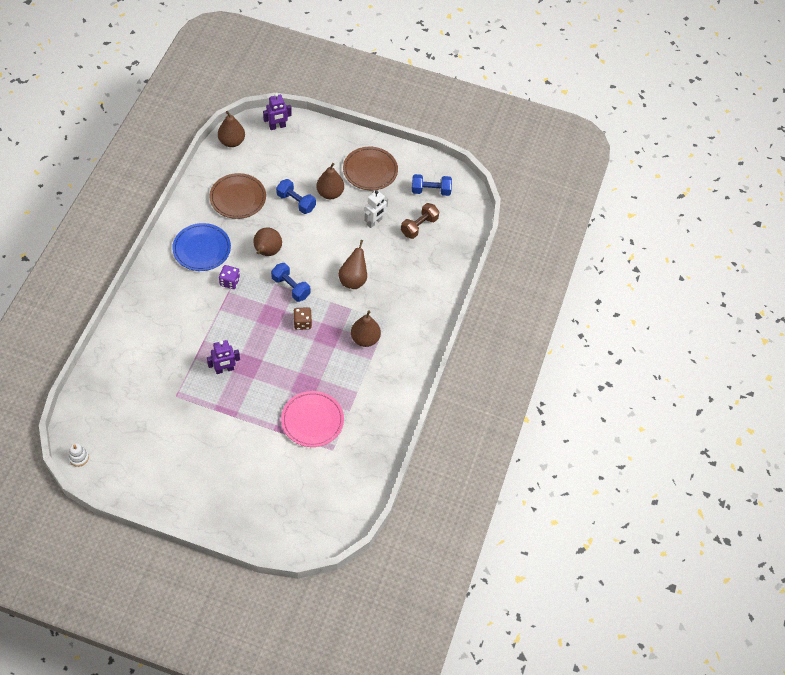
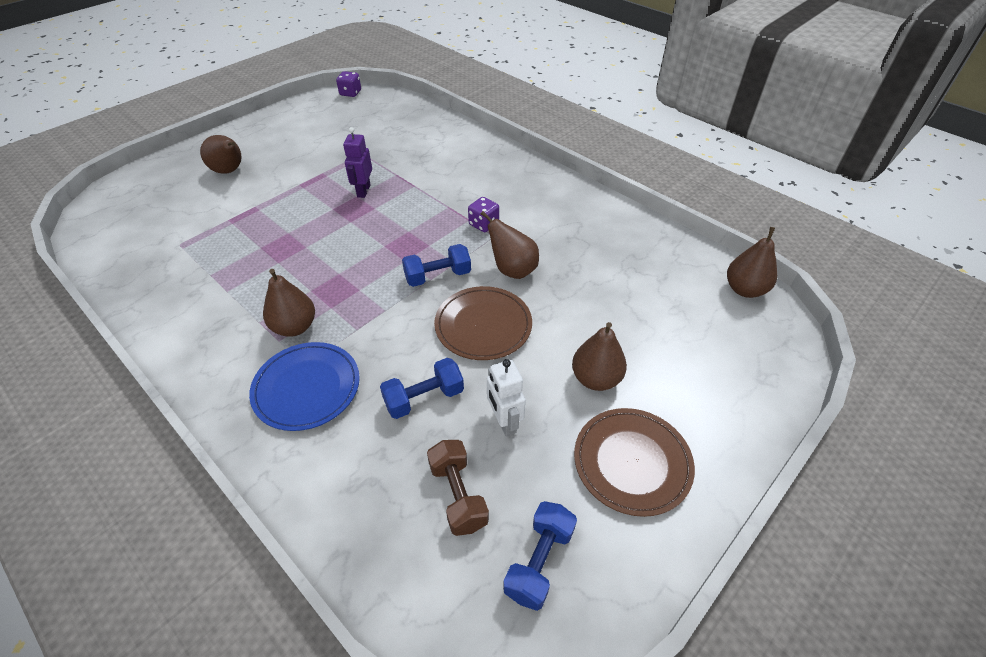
camera: 120 degrees right, 10 degrees down
white stacking toy [68,443,89,467] -> purple dice [336,71,361,97]
blue plate [172,223,231,271] -> blue plate moved to [249,342,360,431]
brown plate [210,173,266,219] -> brown plate moved to [434,286,532,360]
purple robot [263,93,292,130] -> none
blue dumbbell [276,179,316,214] -> blue dumbbell moved to [380,358,464,419]
pink plate [281,391,344,447] -> none
brown dice [293,307,312,330] -> none
brown pear [338,240,367,289] -> brown pear moved to [200,135,242,174]

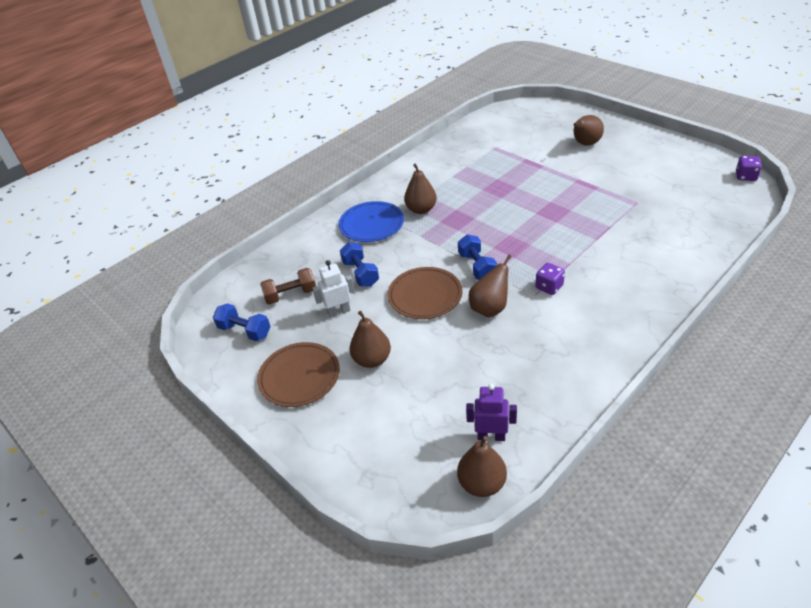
camera: 95 degrees right, 5 degrees down
purple robot [343,127,372,198] -> purple robot moved to [466,384,517,441]

